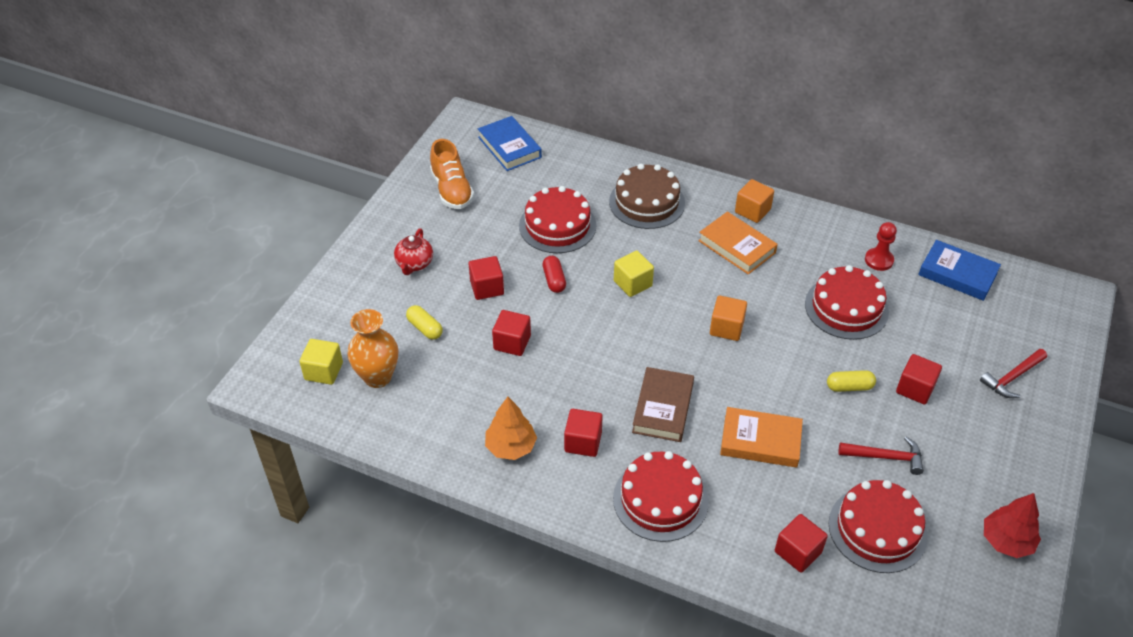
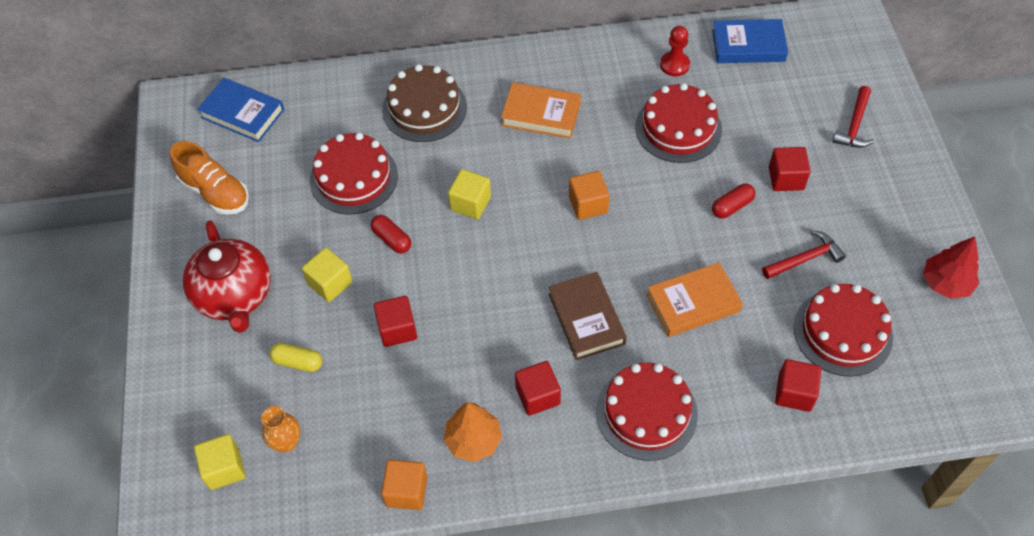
camera: 30 degrees left, 10 degrees up
orange vase [347,309,398,388] -> orange vase [261,406,300,453], size x0.65
red teapot [394,228,433,275] -> red teapot [183,220,271,333], size x1.84
red cube [469,256,504,300] -> yellow cube [302,248,352,302]
orange cube [735,179,774,223] -> orange cube moved to [381,460,427,510]
yellow capsule [827,370,876,392] -> red capsule [712,183,755,219]

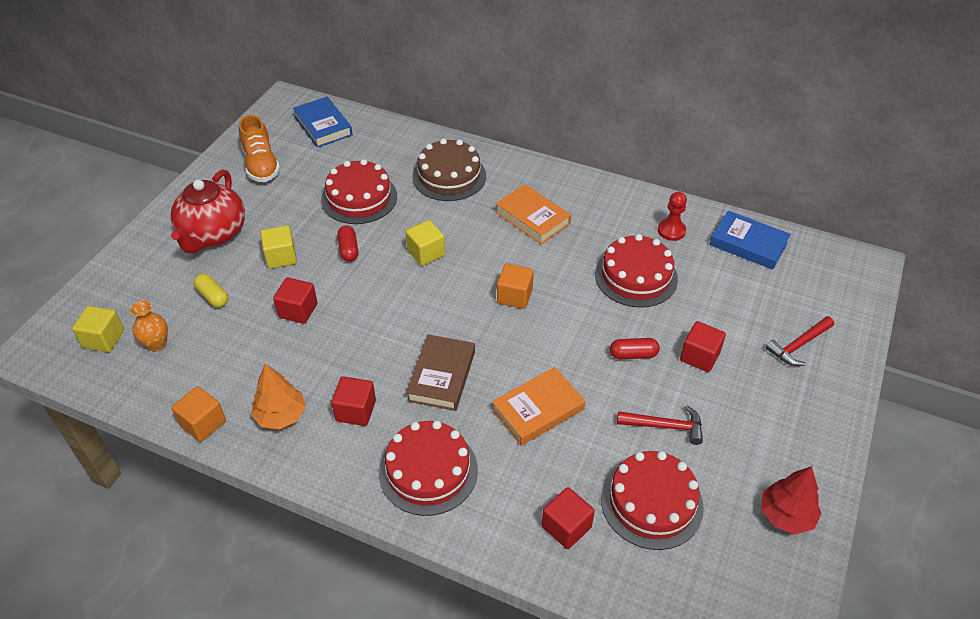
camera: 30 degrees right, 10 degrees down
orange book [647,262,743,337] -> orange book turned 45 degrees counterclockwise [492,367,585,446]

